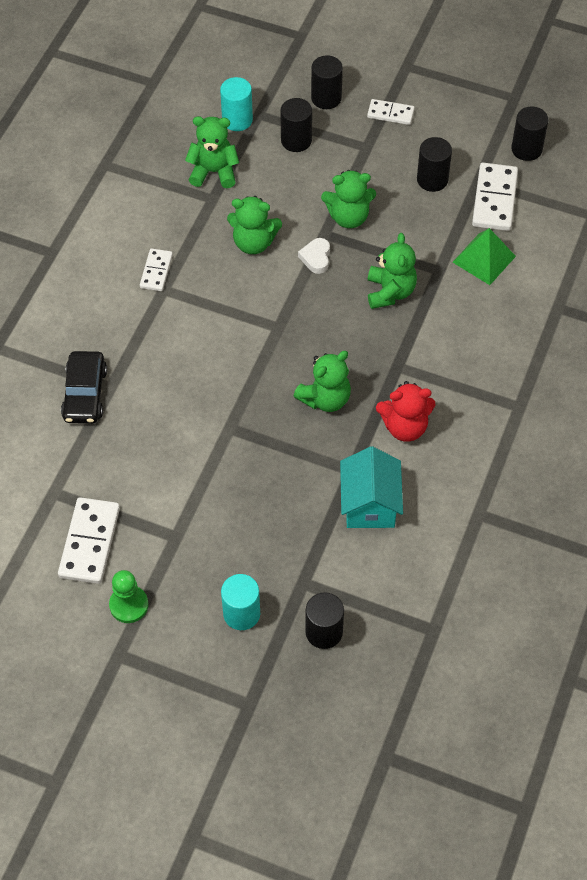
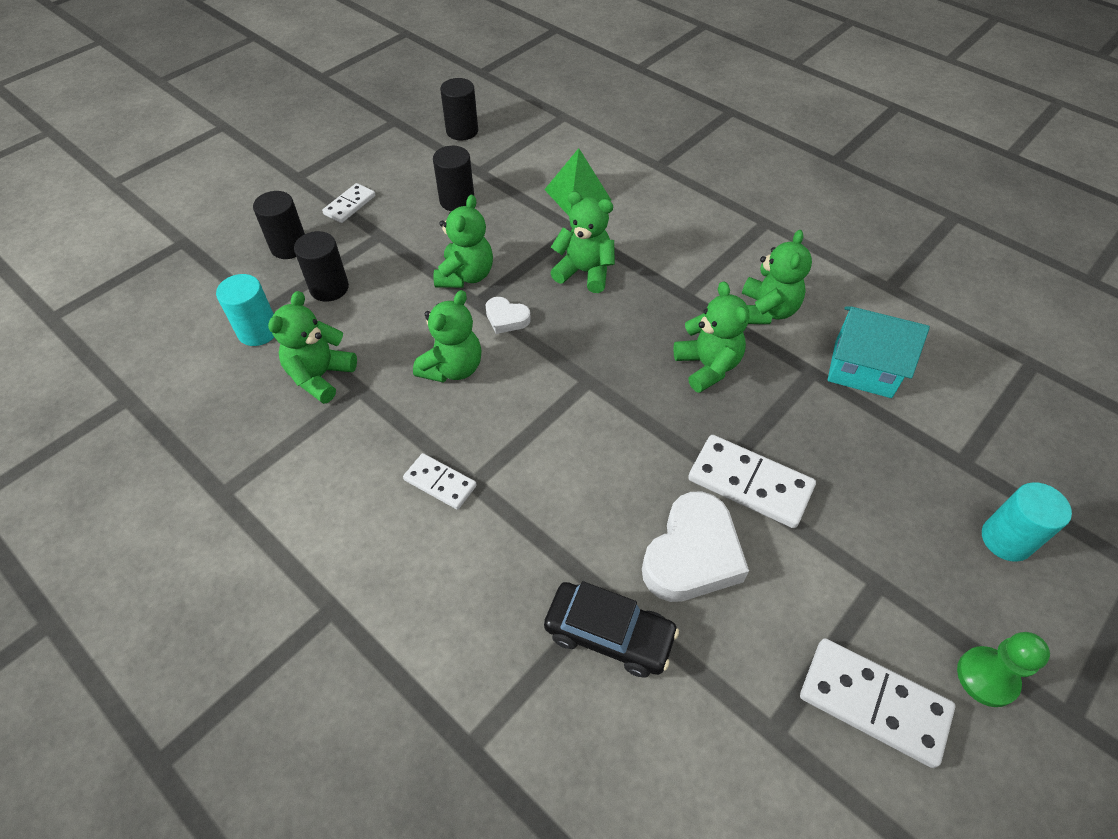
camera: 70 degrees left, 5 degrees down
black cylinder [305,592,344,649] -> none
red teddy bear [376,381,435,442] -> green teddy bear [742,230,812,324]
white domino [472,163,518,231] -> white domino moved to [688,435,816,528]
none -> white heart [642,492,749,602]

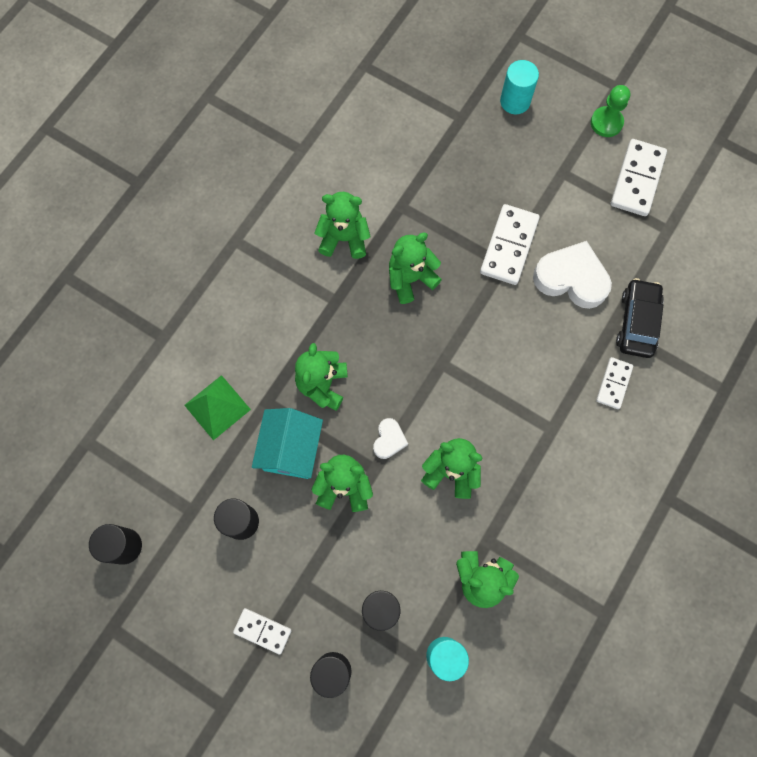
camera: 100 degrees left, 20 degrees up
white domino [403,453,477,510] -> white domino moved to [596,357,633,409]
turquoise house [828,307,930,398] -> turquoise house moved to [252,408,323,479]

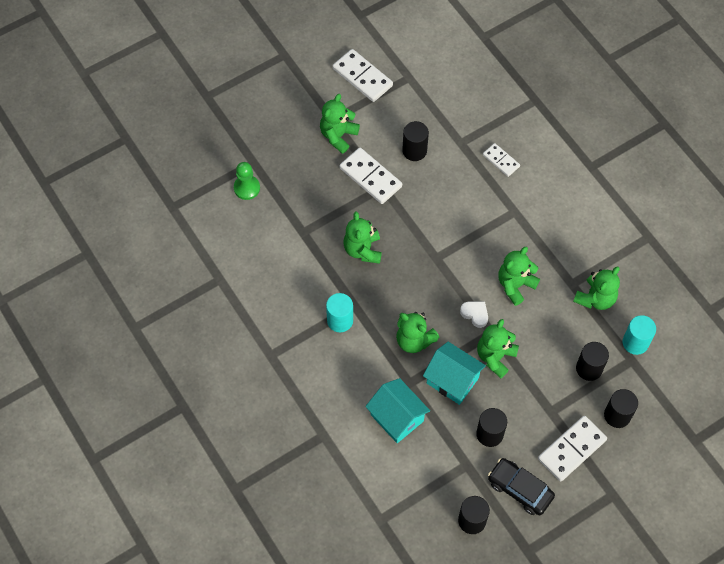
camera: 65 degrees left, 10 degrees down
green pyramid [184,375,251,440] -> turquoise house [365,378,430,443]
white domino [233,608,291,654] -> white domino [538,416,607,482], size x1.68
green teddy bear [314,192,371,259] -> green teddy bear moved to [320,94,360,154]
turquoise cylinder [500,60,539,114] -> turquoise cylinder moved to [326,293,353,332]
white heart [533,241,612,309] -> black cylinder [402,121,429,161]
green pawn [591,85,630,137] -> green pawn moved to [234,162,260,200]
black car [616,278,664,358] -> black car moved to [488,458,555,515]

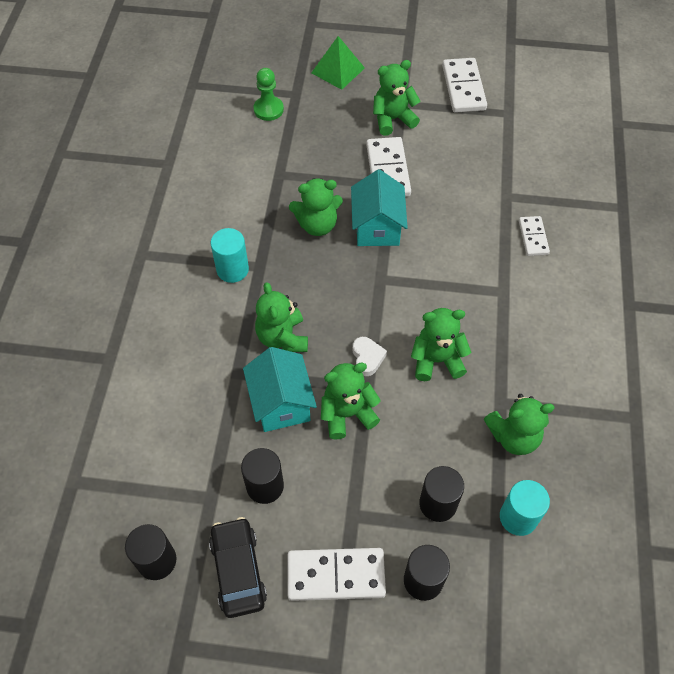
camera: 40 degrees right, 5 degrees down
green teddy bear [343,211,382,264] -> green teddy bear turned 135 degrees counterclockwise [289,178,343,236]
turquoise house [365,378,430,443] -> turquoise house moved to [351,169,408,246]
black cylinder [402,121,429,161] -> none
none -> green pyramid [311,36,365,90]

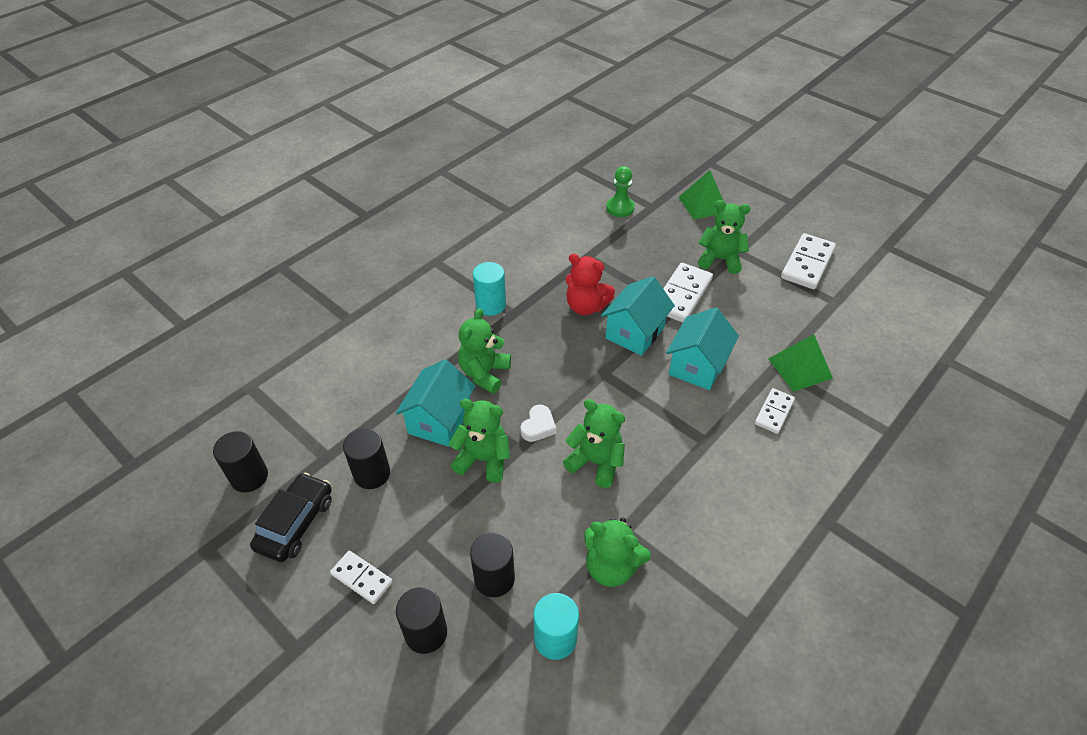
camera: 35 degrees right, 10 degrees down
white domino [288,548,386,601] -> white domino [330,551,393,604], size x0.59
green teddy bear [289,178,343,236] -> red teddy bear [565,254,615,315]
none -> turquoise house [666,307,739,390]
none -> green pyramid [768,334,833,392]

